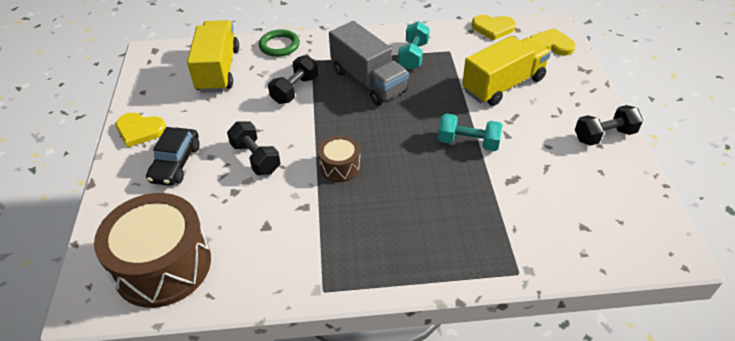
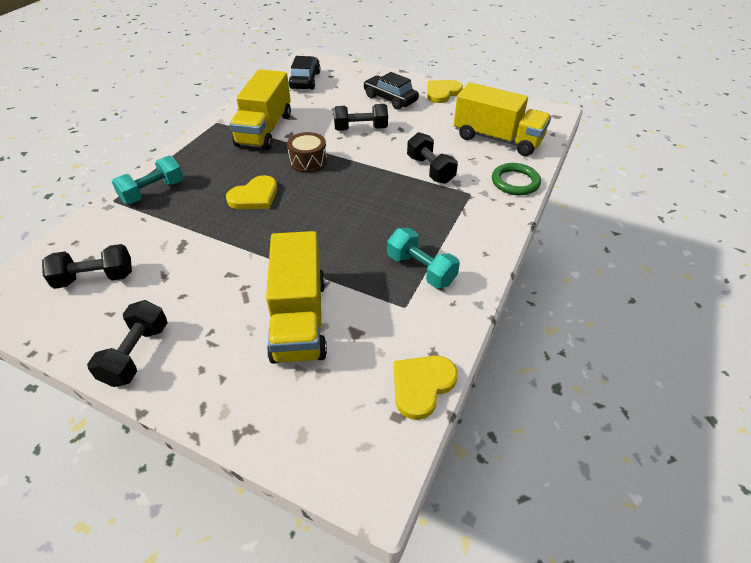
camera: 120 degrees right, 0 degrees up
brown drum [94,193,211,308] -> black car [289,56,320,90]
grey truck [329,21,409,105] -> none
turquoise dumbbell [438,113,503,151] -> turquoise dumbbell moved to [112,156,184,204]
yellow heart [530,28,576,55] -> yellow heart moved to [226,175,277,209]
none -> black dumbbell [42,244,132,289]
none -> yellow truck [229,69,291,150]

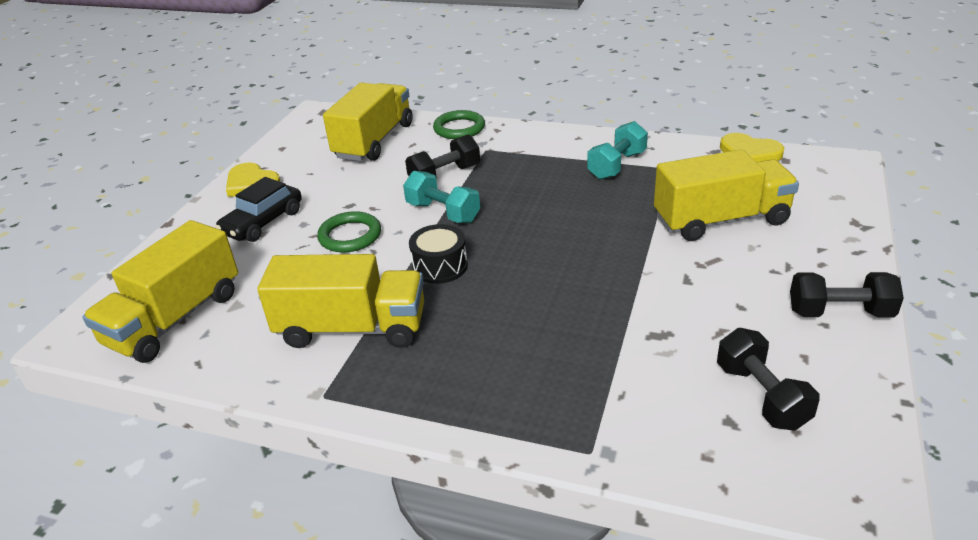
camera: 95 degrees left, 10 degrees down
turquoise dumbbell [112,156,184,204] -> turquoise dumbbell moved to [403,171,480,223]
yellow heart [226,175,277,209] -> none
brown drum [287,132,327,173] -> black drum [409,224,468,284]
black car [289,56,320,90] -> yellow truck [83,220,238,363]
black dumbbell [333,104,388,131] -> green ring [317,211,381,253]

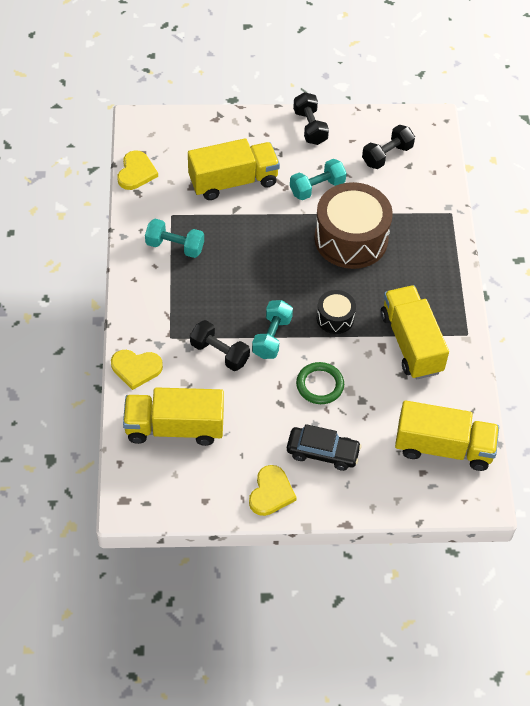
camera: 115 degrees left, 20 degrees up
green ring [433,110,485,139] -> yellow heart [111,350,163,390]
yellow truck [654,149,799,241] -> yellow truck turned 105 degrees clockwise [188,138,280,200]
none -> turquoise dumbbell [290,159,347,200]
none -> brown drum [314,182,393,269]

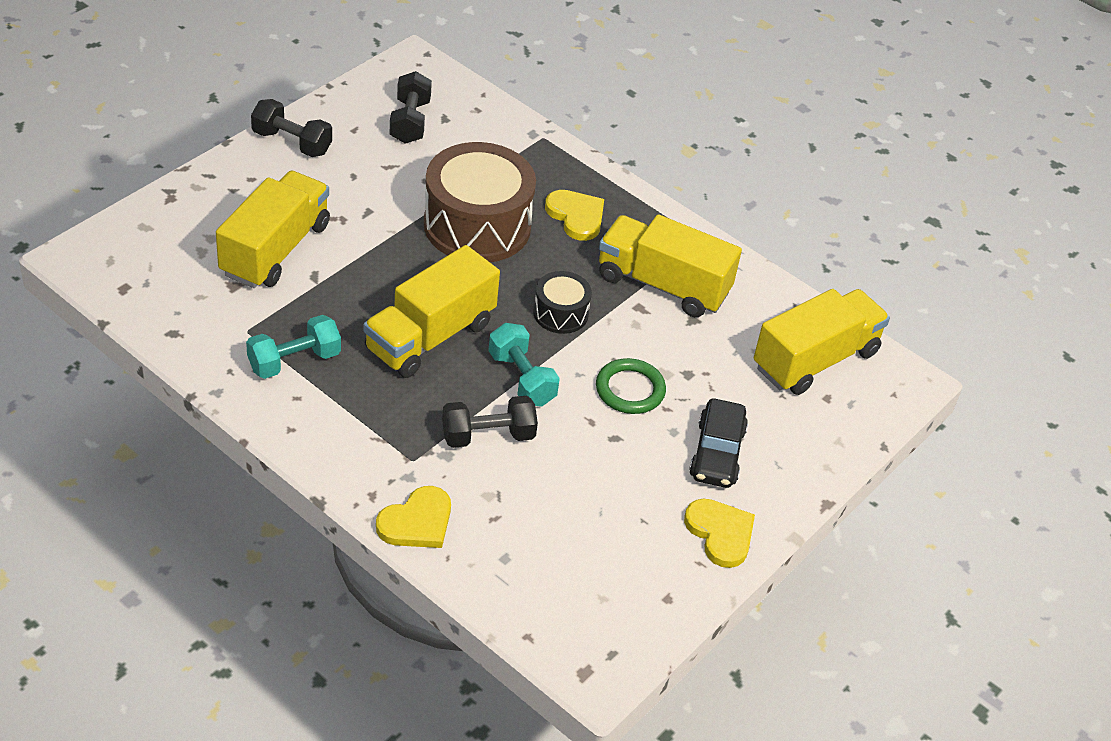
camera: 50 degrees left, 10 degrees down
yellow heart [117,150,158,190] -> yellow heart moved to [545,190,604,241]
yellow truck [123,387,224,446] -> yellow truck moved to [364,245,500,378]
black car [287,424,362,471] -> black car turned 135 degrees clockwise [689,399,748,488]
turquoise dumbbell [290,159,347,200] -> none

